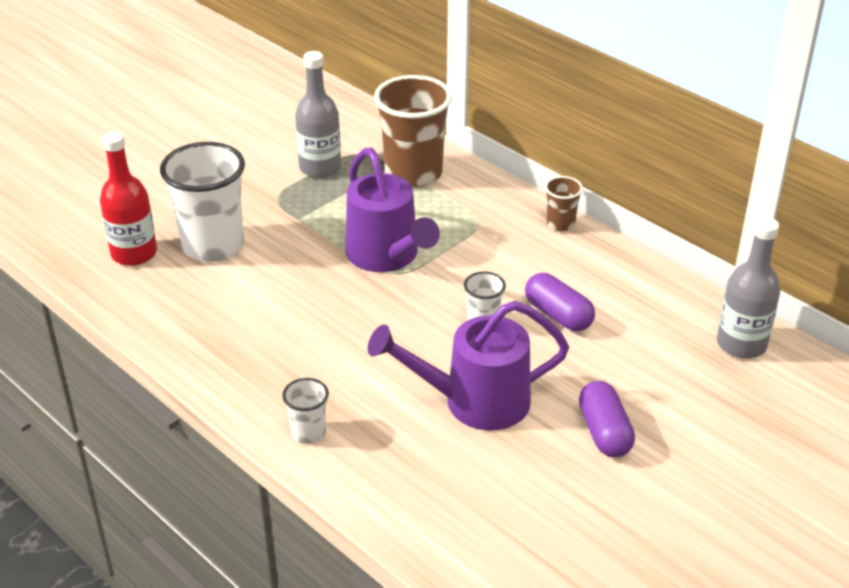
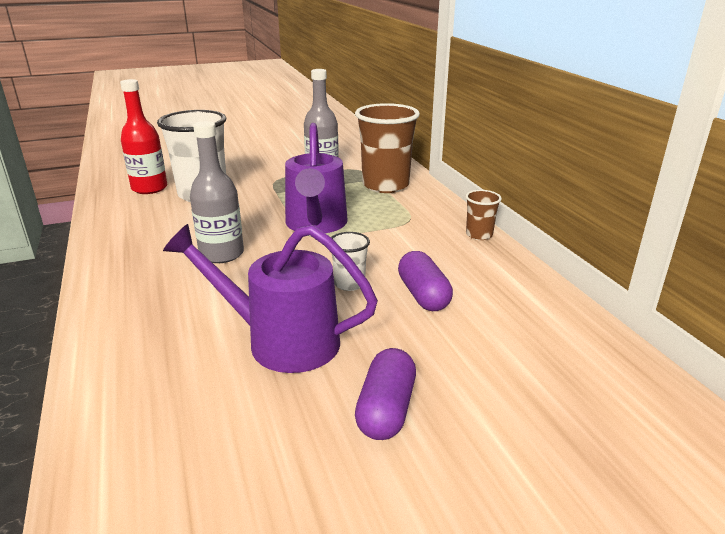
camera: 25 degrees right, 10 degrees down
white cup [282,378,329,444] -> none
grey bottle [717,217,780,359] -> grey bottle moved to [190,121,244,263]

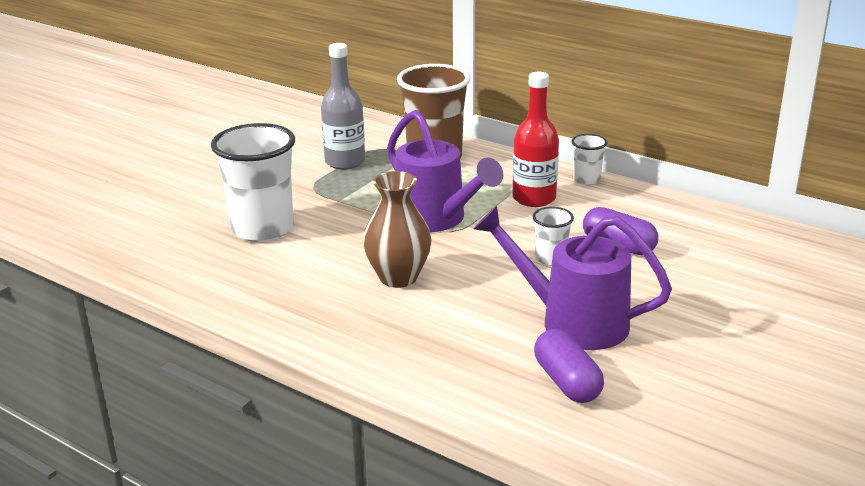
camera: 35 degrees left, 0 degrees up
red bottle [120,79,167,194] -> red bottle moved to [512,72,559,207]
purple watering can [163,224,378,373] -> purple watering can turned 45 degrees clockwise [473,206,672,350]
grey bottle [190,121,244,263] -> brown vase [363,171,432,288]
purple capsule [355,348,416,440] -> purple capsule moved to [534,329,604,403]
brown cup [466,190,502,240] -> white cup [571,134,607,185]

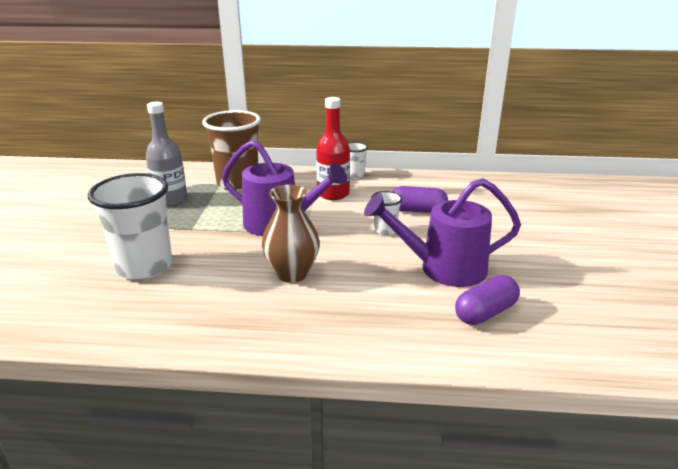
camera: 30 degrees left, 0 degrees up
purple capsule [534,329,604,403] -> purple capsule turned 75 degrees counterclockwise [455,275,520,325]

